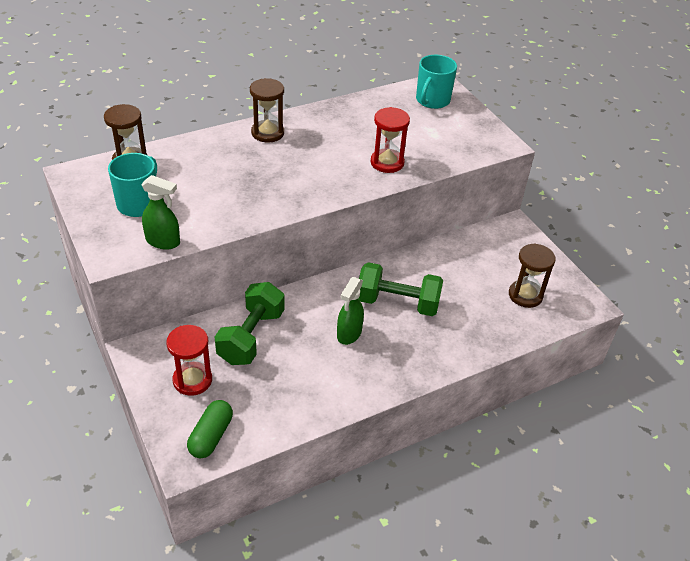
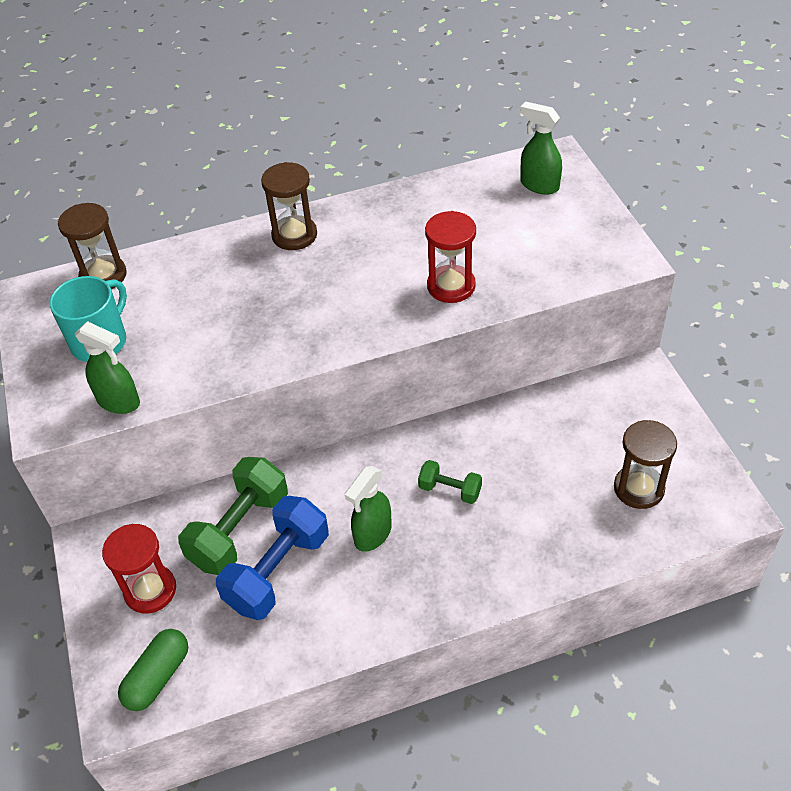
camera: 15 degrees right, 5 degrees up
green dumbbell [358,262,443,316] -> green dumbbell [418,460,482,504], size x0.52
turquoise mug [416,55,457,109] -> green spray bottle [520,101,562,194]
none -> blue dumbbell [216,496,329,620]

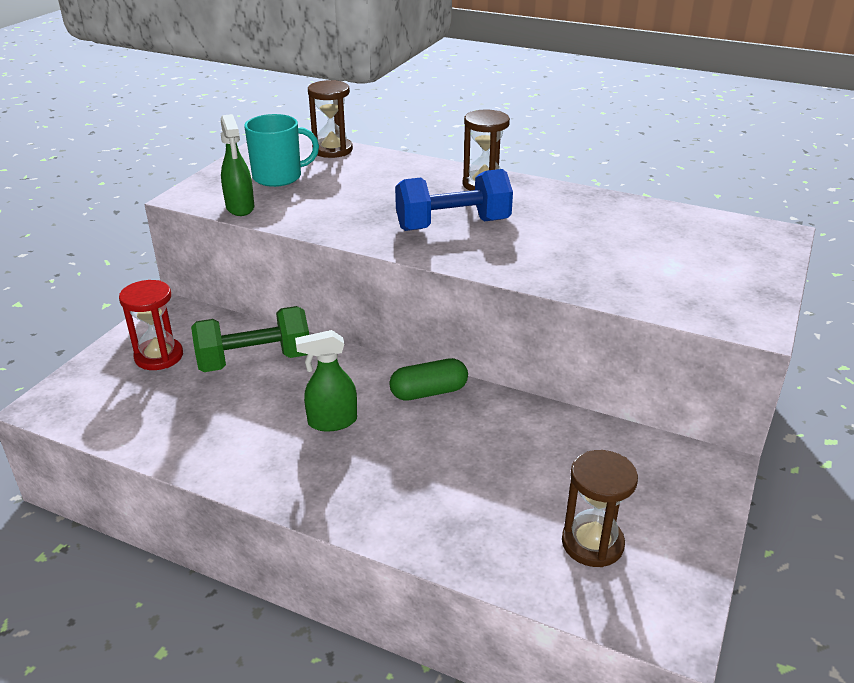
camera: 40 degrees right, 15 degrees down
green capsule [118,629,188,711] -> green capsule moved to [389,358,468,401]
blue dumbbell [216,496,329,620] -> blue dumbbell moved to [395,169,513,231]
green dumbbell [418,460,482,504] -> none
red hourglass [425,211,476,303] -> none
green spray bottle [520,101,562,194] -> none

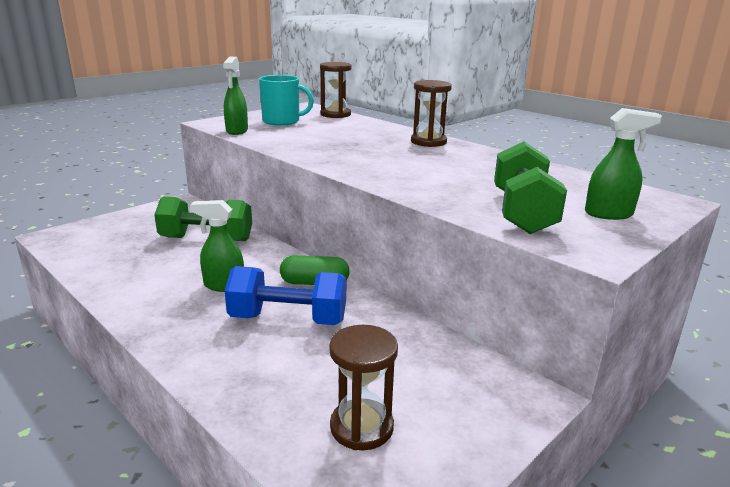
camera: 20 degrees right, 10 degrees down
red hourglass [119,280,183,370] -> none
blue dumbbell [395,169,513,231] -> blue dumbbell moved to [225,266,346,325]
none -> green dumbbell [494,141,567,234]
none -> green spray bottle [585,108,662,220]

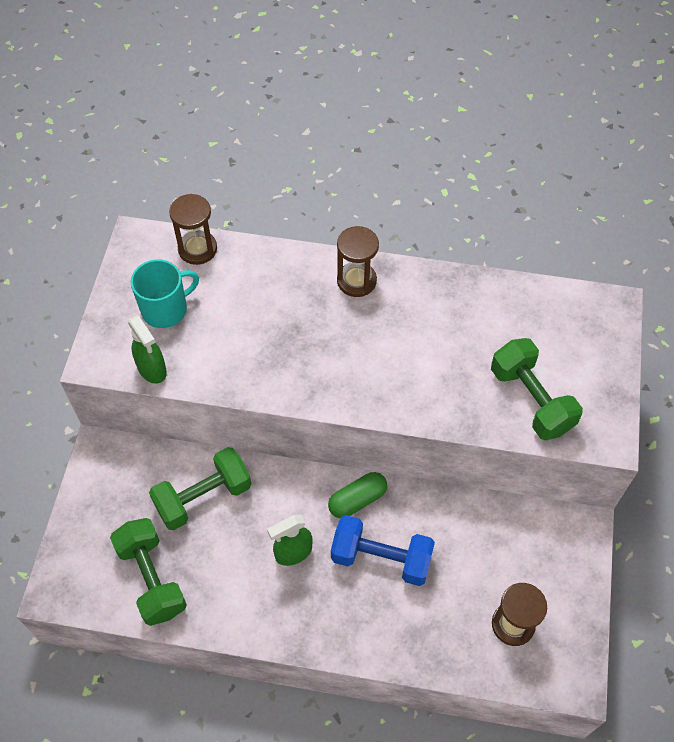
camera: 35 degrees left, 35 degrees up
blue dumbbell [225,266,346,325] -> blue dumbbell turned 45 degrees clockwise [331,515,435,586]
green spray bottle [585,108,662,220] -> none
none -> green dumbbell [110,518,187,626]

